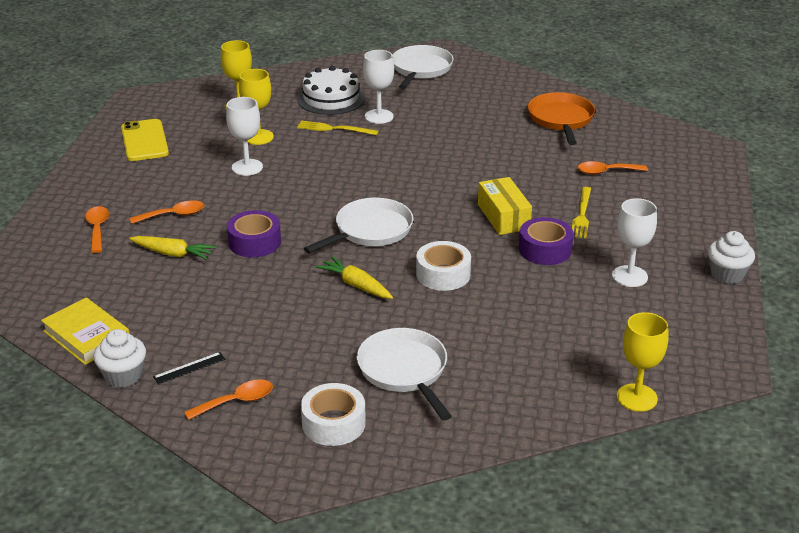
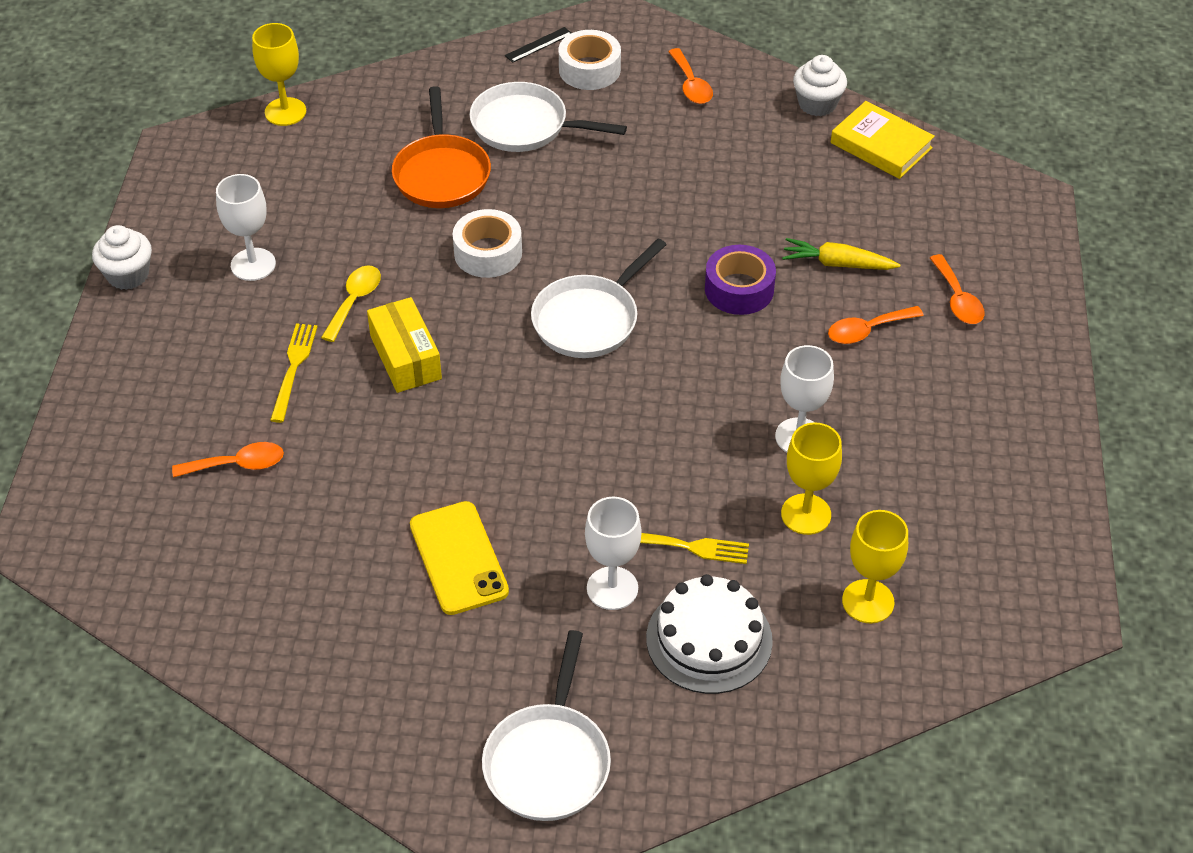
camera: 175 degrees right, 15 degrees up
yellow phone [121,119,169,161] -> yellow phone moved to [410,501,509,615]
black ruler [153,352,225,384] -> black ruler moved to [505,27,571,63]
orange spoon [184,379,273,420] -> orange spoon turned 75 degrees counterclockwise [668,48,713,104]
yellow carrot [316,256,393,299] -> none
white pan [357,328,452,421] -> white pan turned 135 degrees clockwise [469,82,627,152]
purple tape [519,217,573,265] -> yellow spoon [321,265,381,342]
orange pan [528,92,595,145] -> orange pan moved to [392,86,491,208]

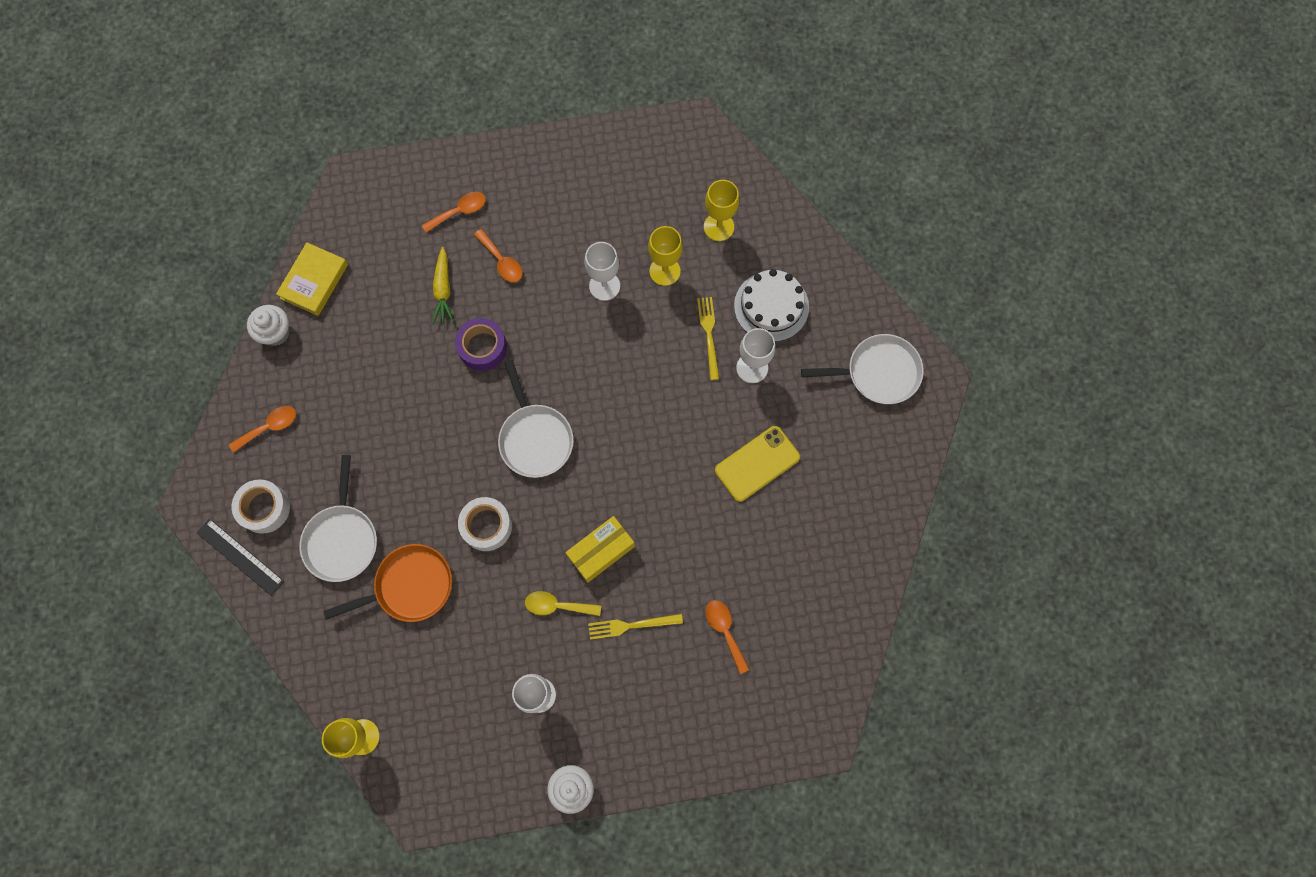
camera: 105 degrees left, 25 degrees up
black ruler [505,27,571,63] -> black ruler [197,519,284,596], size x1.65
white pan [531,239,667,358] -> white pan turned 45 degrees clockwise [498,360,574,478]

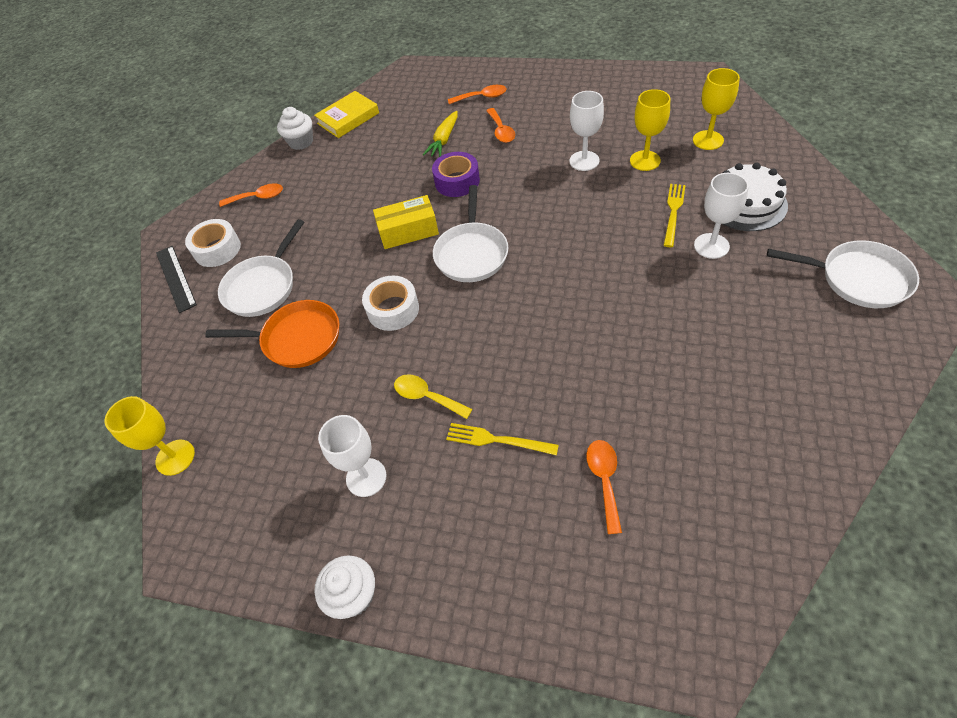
camera: 30 degrees right, 20 degrees down
yellow box [566,516,635,583] -> yellow box moved to [373,195,439,249]
yellow phone [715,426,800,502] -> none

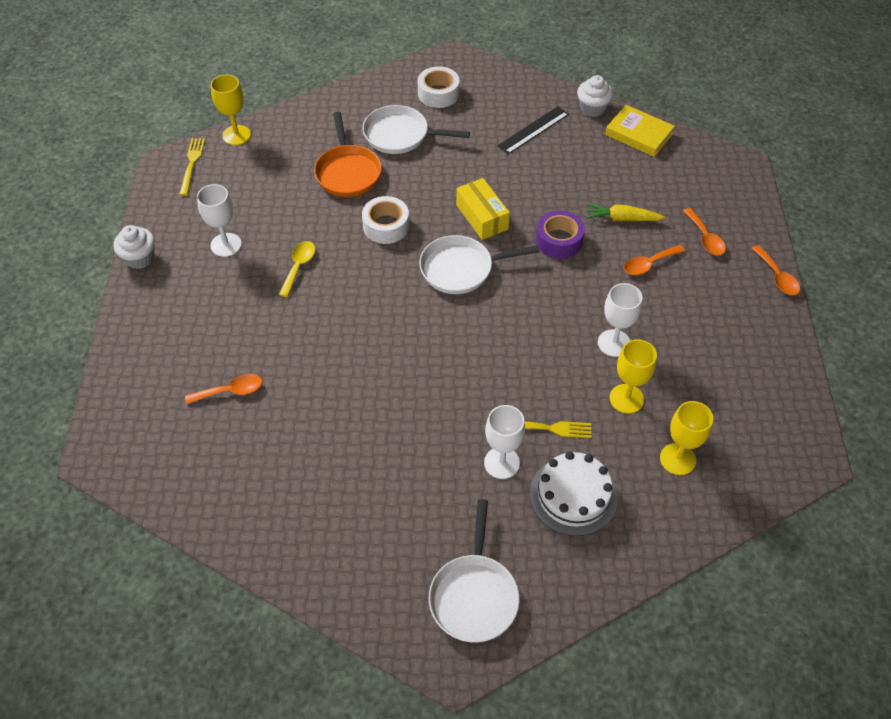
camera: 70 degrees right, 0 degrees up
black ruler [156,246,197,313] -> black ruler moved to [497,107,569,154]
orange spoon [219,183,283,207] -> orange spoon moved to [752,245,800,295]
yellow fork [446,423,559,455] -> yellow fork moved to [179,138,205,196]

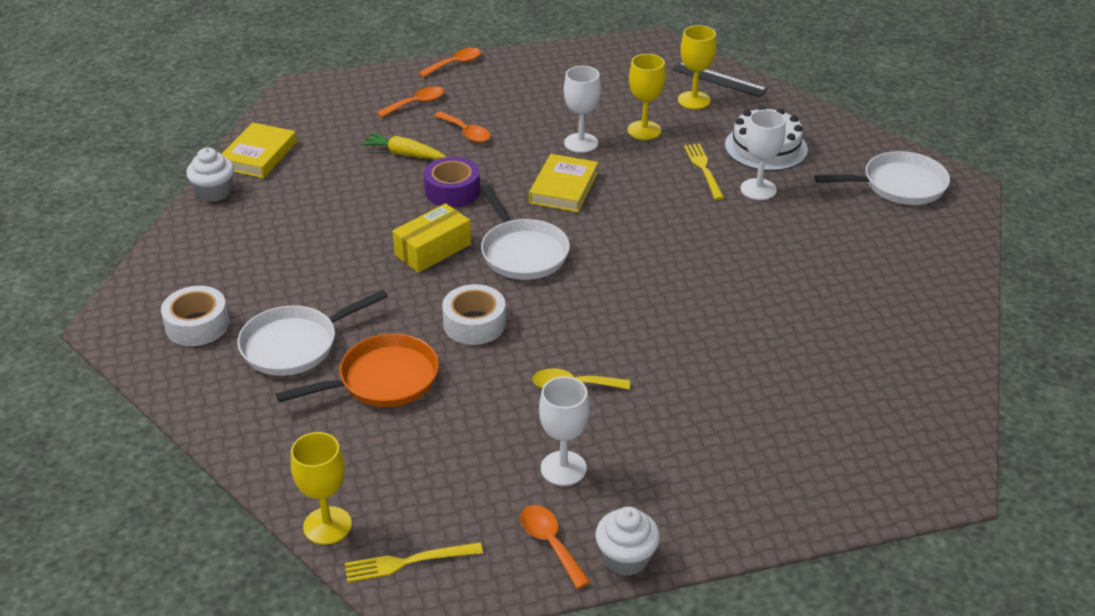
camera: 105 degrees left, 15 degrees down
orange spoon [185,374,262,404] -> orange spoon moved to [520,505,590,589]
white pan [363,105,470,154] -> white pan turned 60 degrees clockwise [237,290,388,376]
black ruler [497,107,569,154] -> black ruler moved to [672,62,768,97]
yellow carrot [586,203,665,221] -> yellow carrot turned 120 degrees clockwise [360,132,447,160]
none -> yellow book [529,154,598,212]

